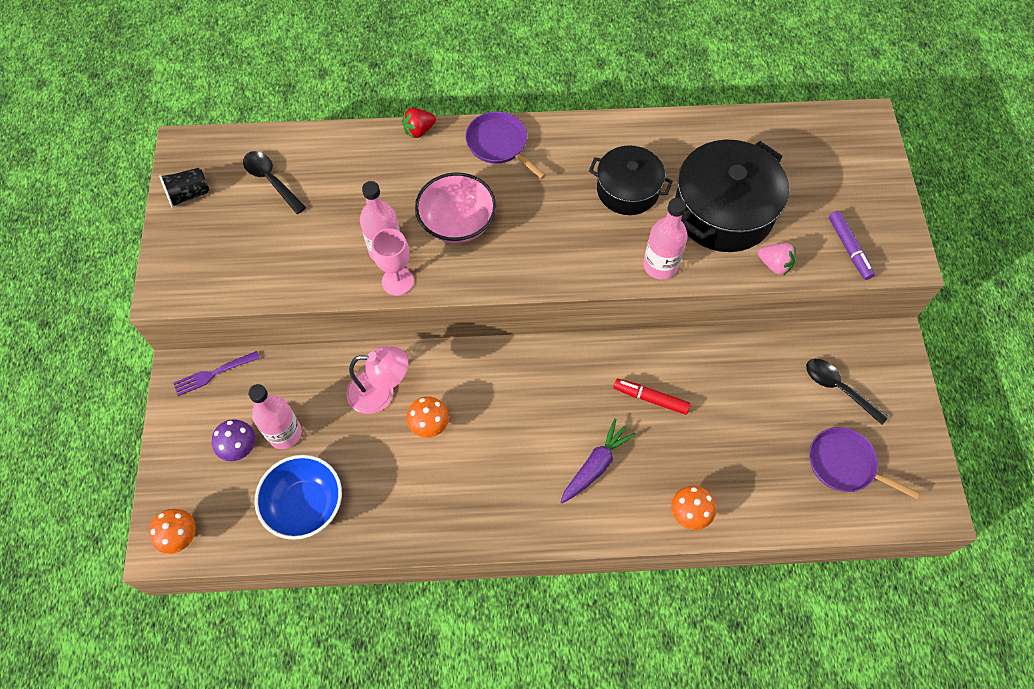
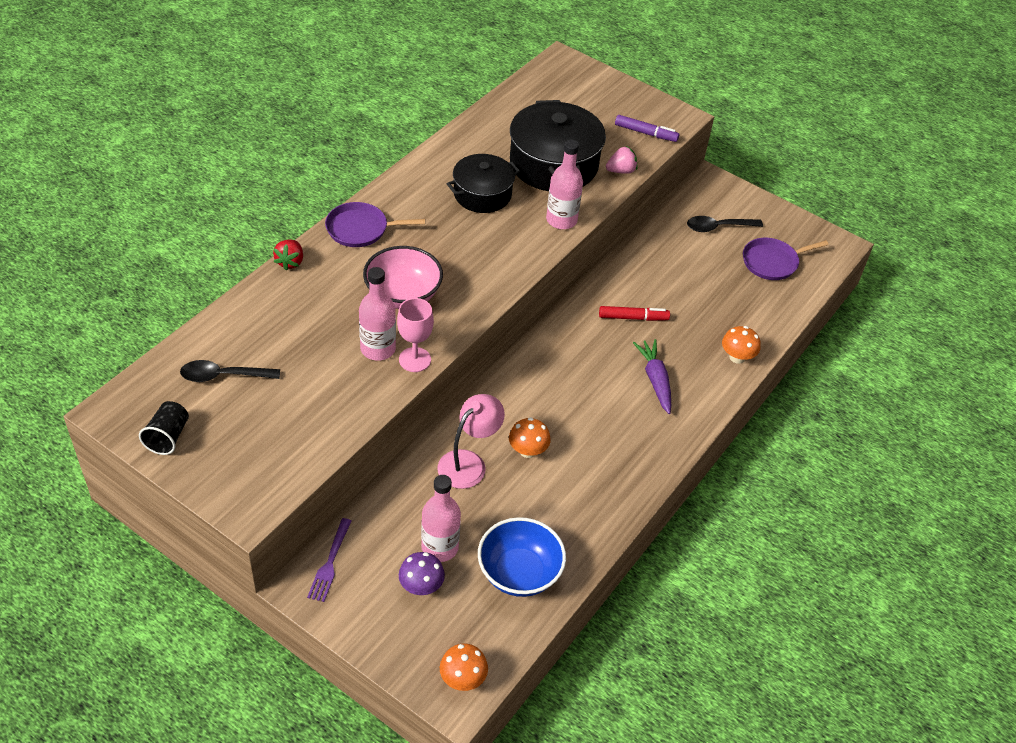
camera: 55 degrees left, 15 degrees down
red marker [614,379,691,415] -> red marker turned 150 degrees counterclockwise [599,306,670,321]

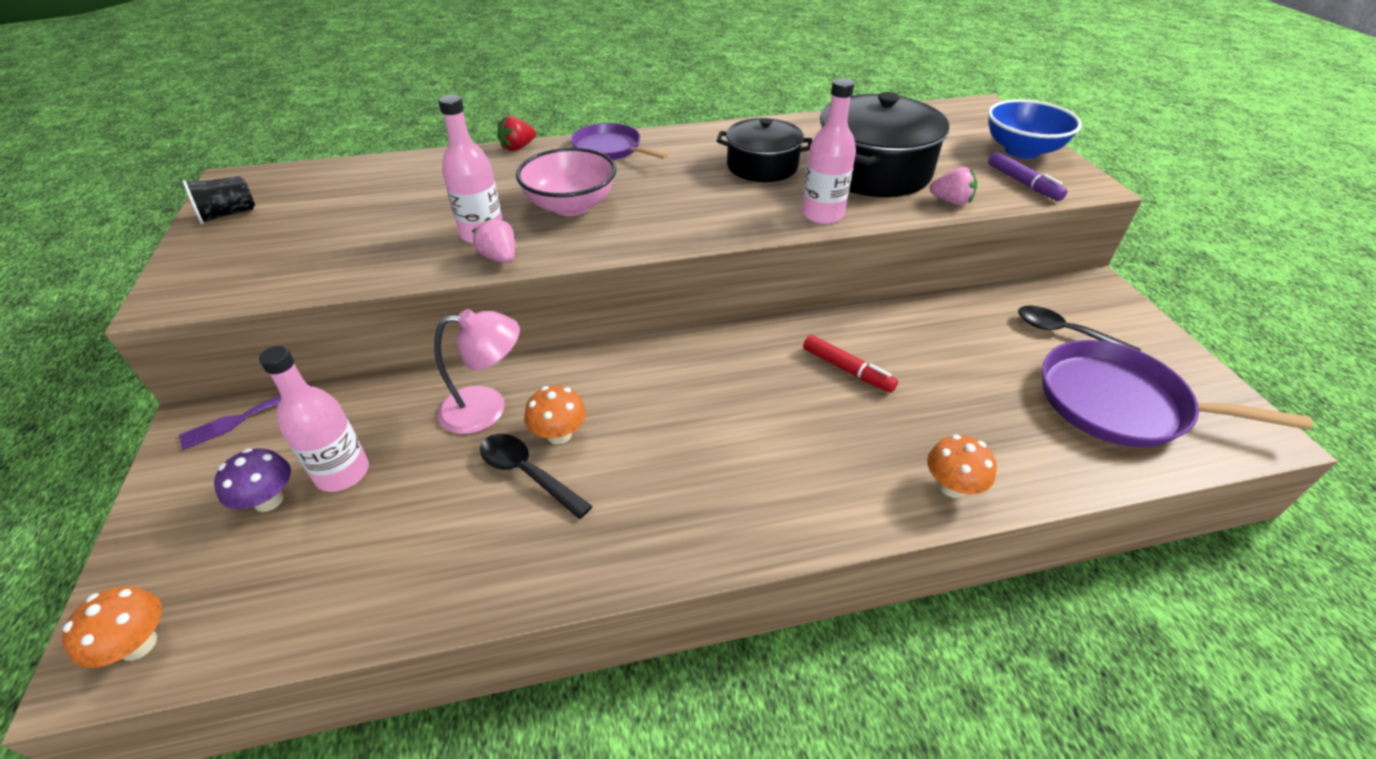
camera: 45 degrees right, 5 degrees down
black spoon [180,360,280,382] -> black spoon moved to [480,434,592,519]
pink goblet [397,298,434,372] -> pink strawberry [472,217,515,263]
blue bowl [478,517,566,597] -> blue bowl moved to [988,99,1082,159]
purple carrot [633,339,671,414] -> none
purple pan [743,238,829,280] -> purple pan [1042,340,1313,447], size x1.56

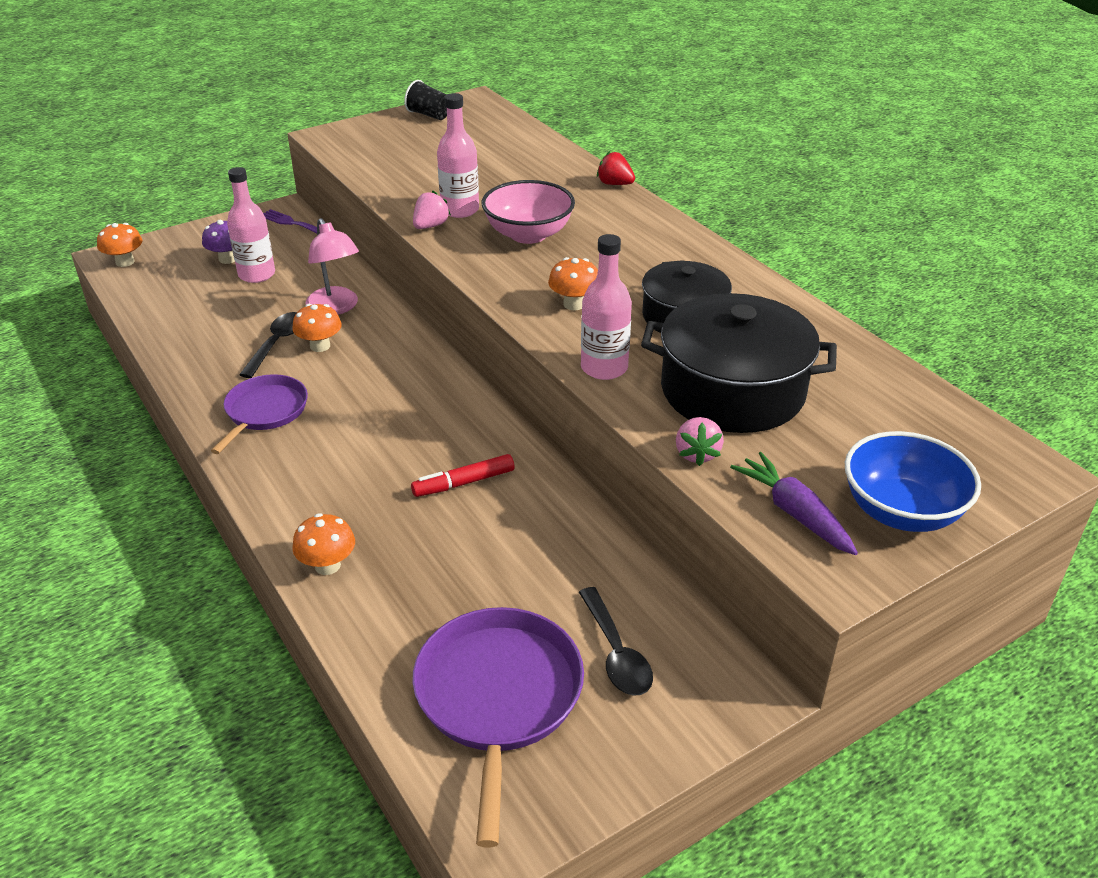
camera: 70 degrees right, 5 degrees down
purple pan [571,123,668,160] -> purple pan moved to [211,374,308,454]
red marker [803,335,898,393] -> red marker turned 45 degrees clockwise [411,454,514,497]
purple marker [988,152,1067,201] -> purple carrot [730,452,858,555]
black spoon [1018,305,1141,351] -> black spoon turned 150 degrees clockwise [579,587,653,696]
none -> orange mushroom [548,257,598,310]

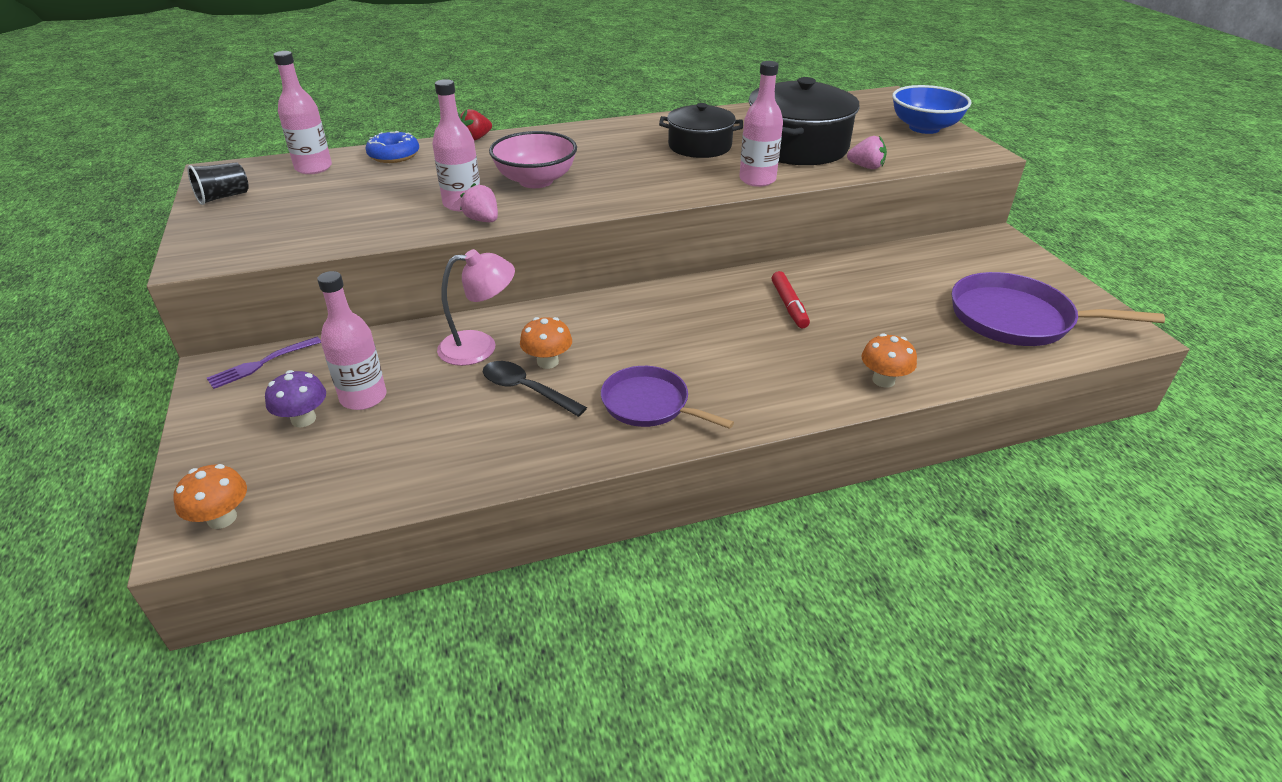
camera: 75 degrees left, 0 degrees up
orange mushroom [548,257,598,310] -> none
black spoon [579,587,653,696] -> none
purple carrot [730,452,858,555] -> none
none -> pink bottle [273,51,332,174]
none -> blue donut [365,131,419,163]

